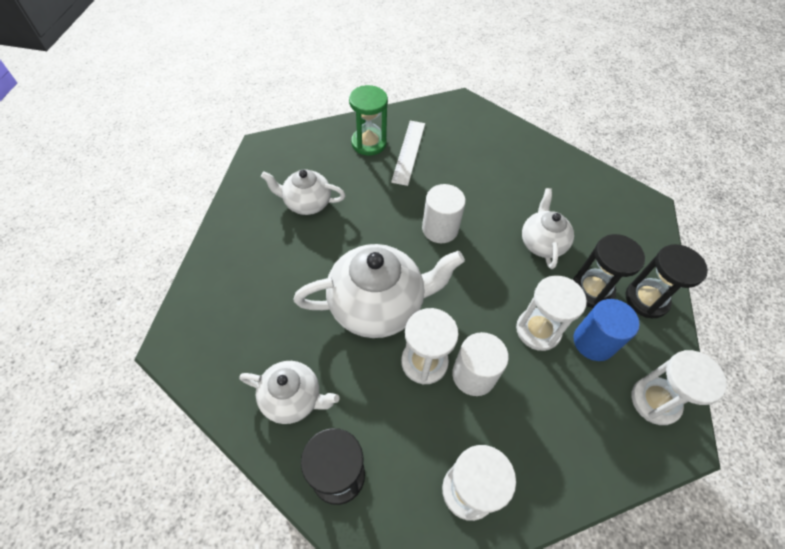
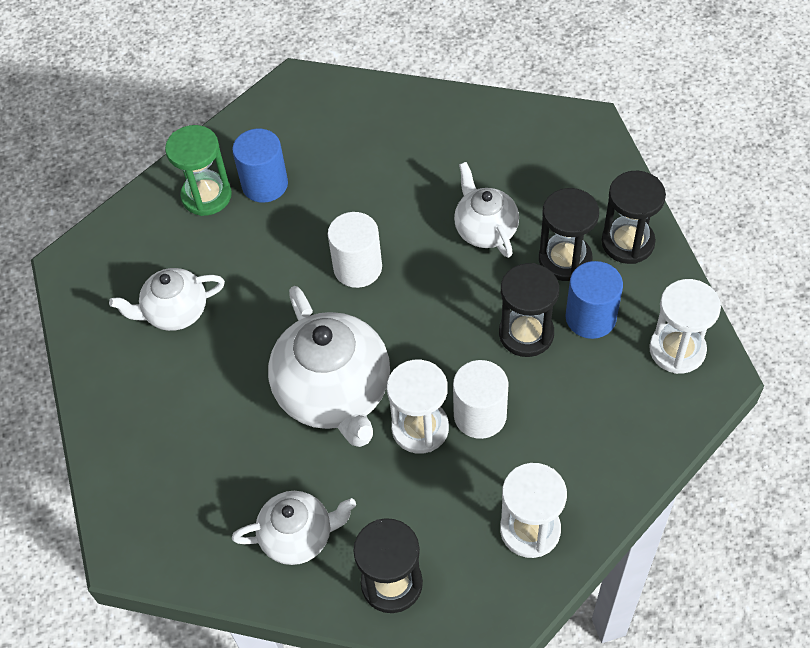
camera: 20 degrees left, 0 degrees up
white teapot [294,244,465,338] -> white teapot turned 105 degrees clockwise [268,286,390,447]
white ruler [391,121,425,186] -> blue cylinder [232,129,288,203]
white hourglass [516,275,587,351] -> black hourglass [499,263,559,357]

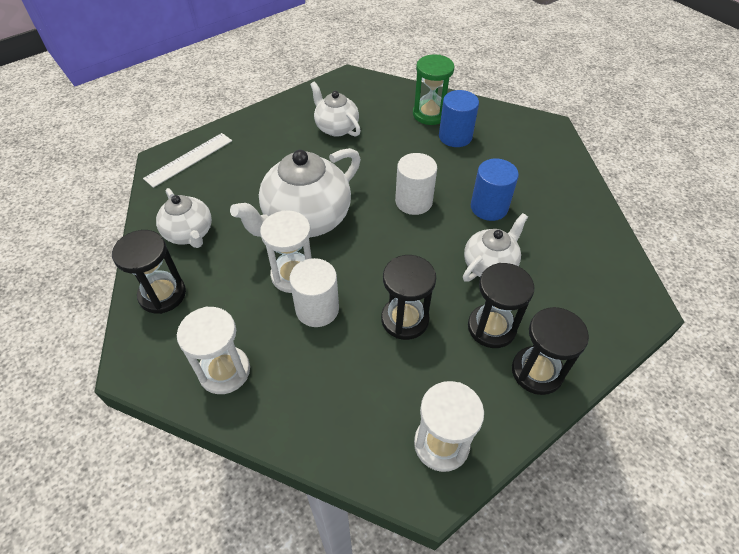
camera: 65 degrees right, 5 degrees down
blue cylinder [565,261,623,339] -> blue cylinder moved to [471,159,519,221]
none -> white ruler [143,133,232,188]

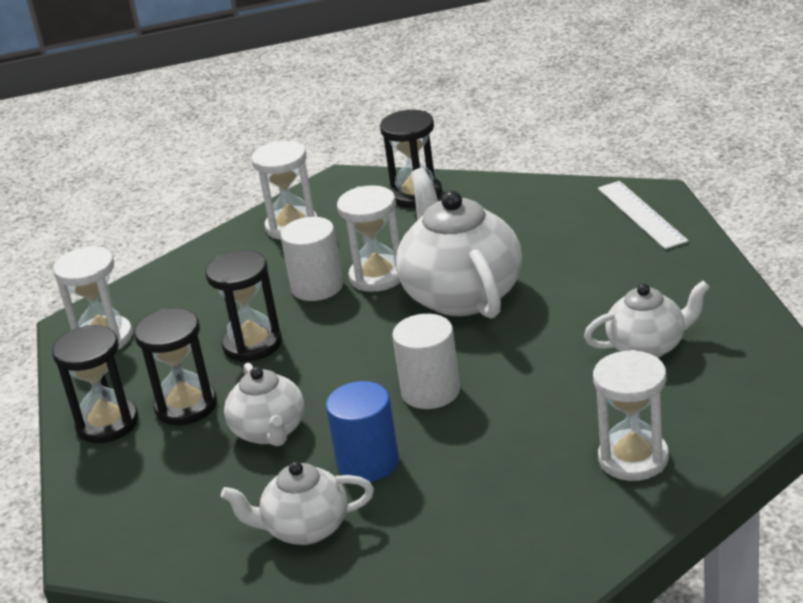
camera: 120 degrees right, 20 degrees down
white teapot [156,188,212,248] -> white teapot moved to [221,461,374,545]
green hourglass [413,55,455,125] -> white hourglass [593,350,669,481]
blue cylinder [439,90,479,147] -> none

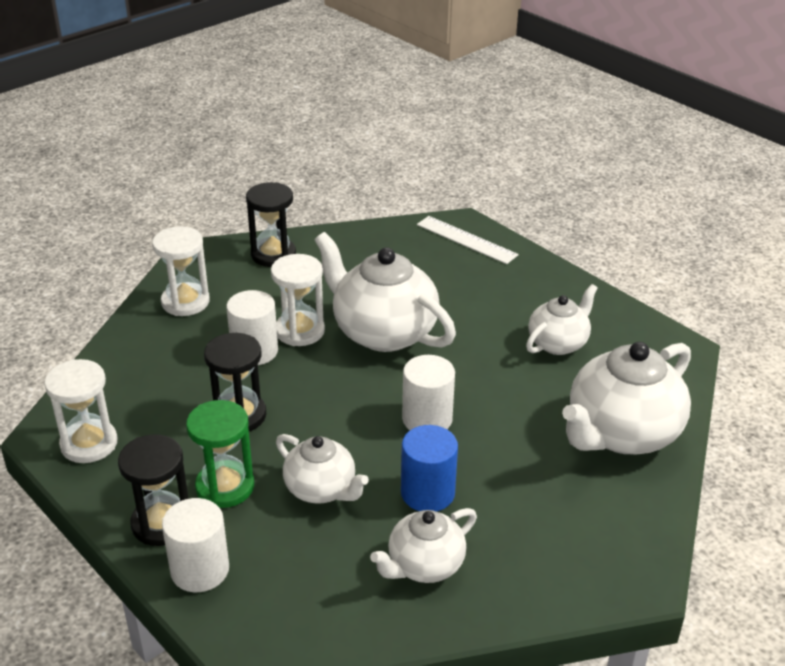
camera: 35 degrees left, 5 degrees up
black hourglass [134,308,217,425] -> green hourglass [186,400,254,508]
white hourglass [593,350,669,481] -> white teapot [562,342,691,455]
none -> white cylinder [162,498,229,592]

